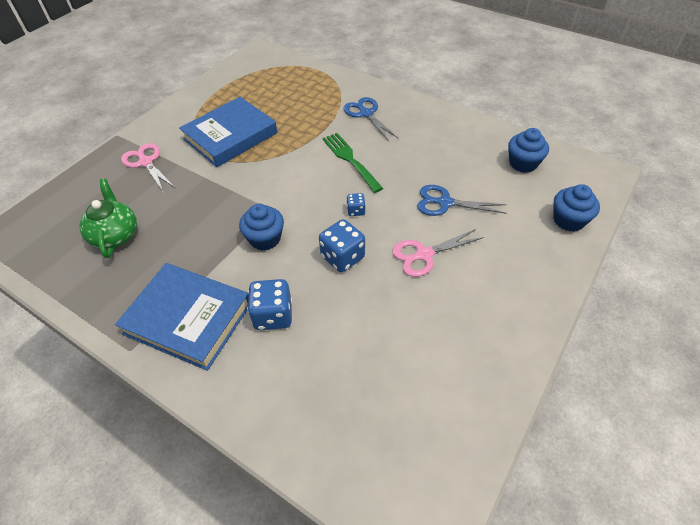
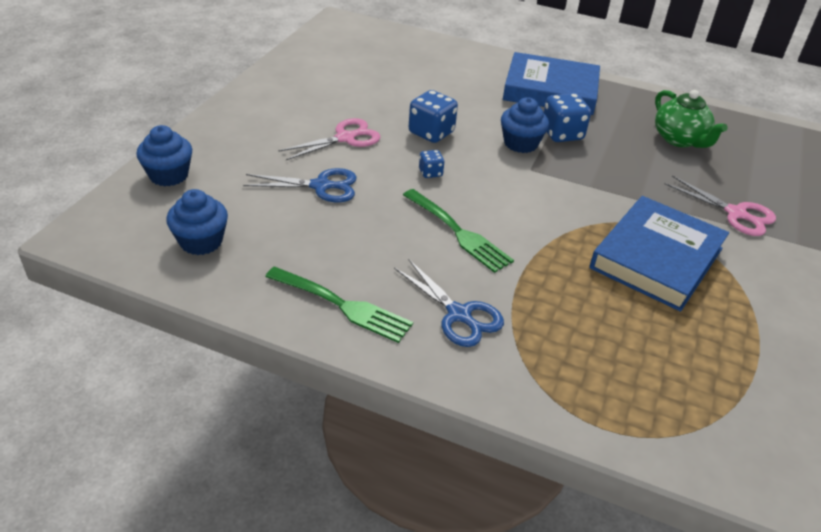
camera: 165 degrees right, 10 degrees down
blue dice [247,279,292,330] -> blue dice moved to [543,93,591,142]
none -> green fork [265,266,413,343]

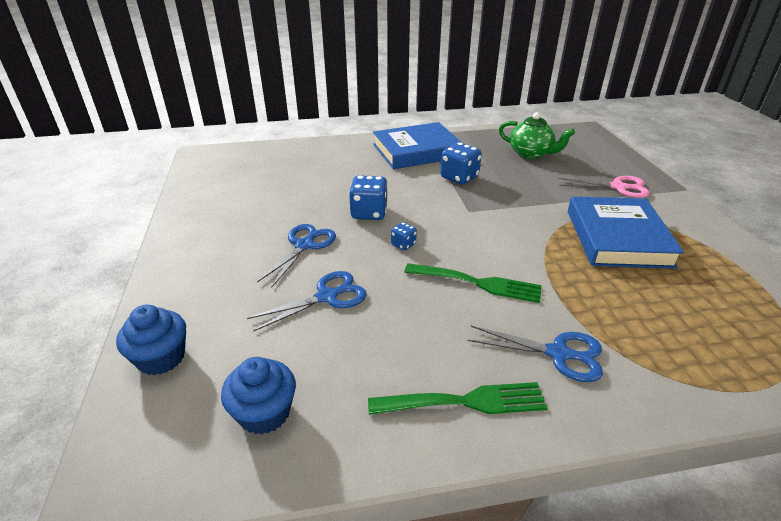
camera: 30 degrees left, 5 degrees down
pink scissors [278,118,380,160] -> blue scissors [257,224,336,288]
blue cupcake [501,97,549,153] -> none

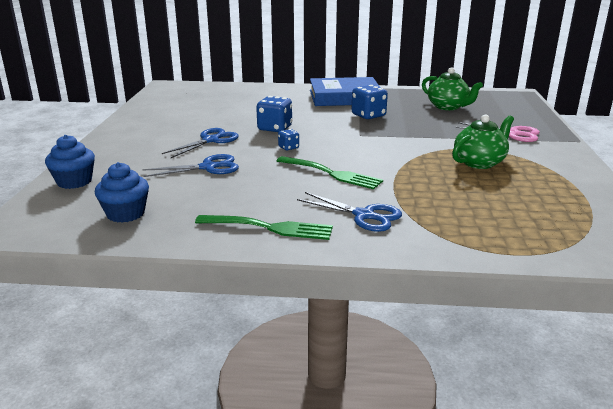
camera: 15 degrees right, 10 degrees down
blue book [568,197,684,269] -> green teapot [452,115,514,169]

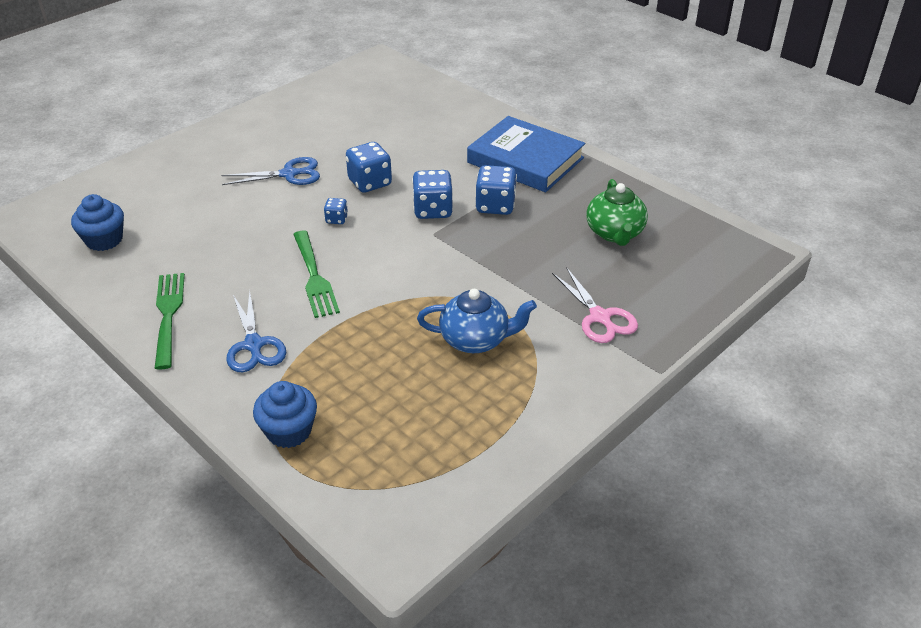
camera: 40 degrees right, 15 degrees up
blue cupcake [45,135,95,189] -> blue cupcake moved to [253,381,317,448]
blue scissors [143,154,239,177] -> none
green fork [195,215,333,240] -> green fork turned 150 degrees counterclockwise [155,273,185,370]
green teapot [452,115,514,169] -> blue teapot [417,289,537,353]
none -> blue dice [412,170,453,219]

